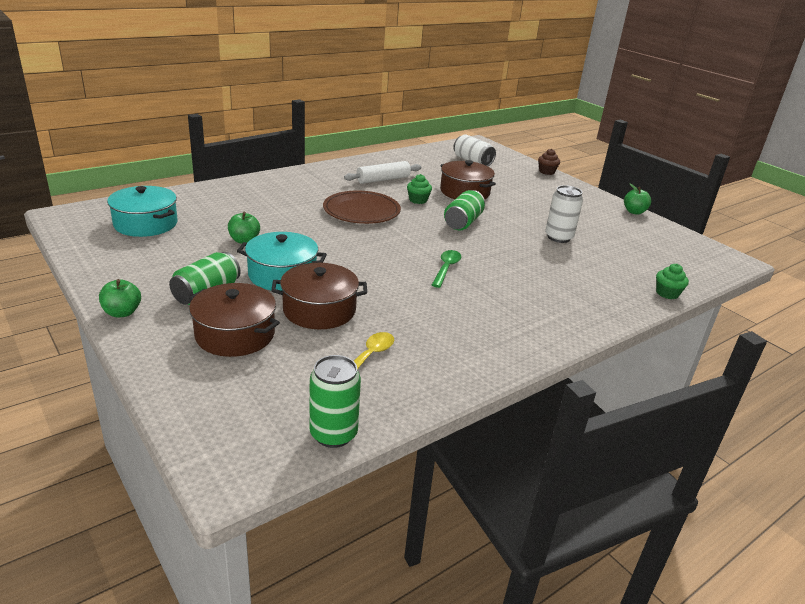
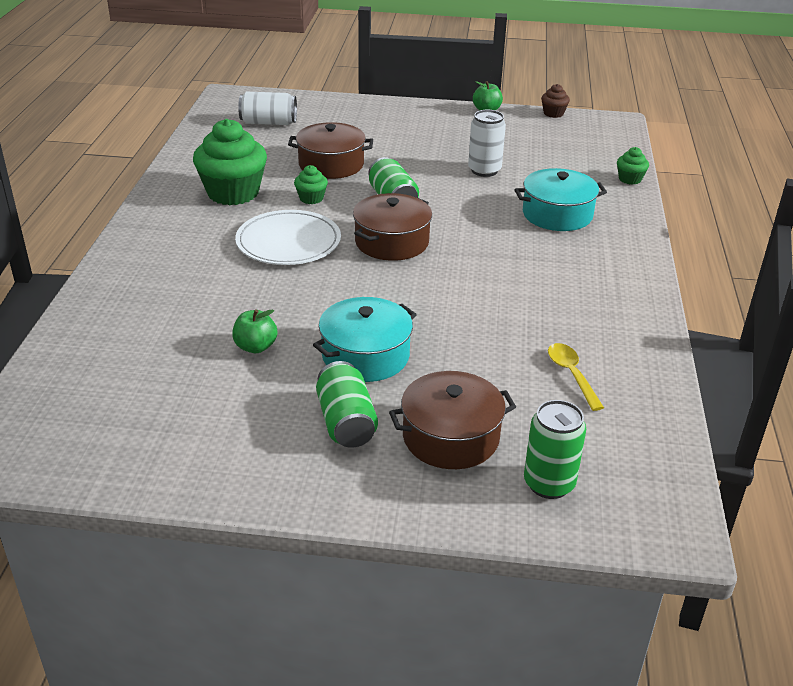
camera: 45 degrees left, 5 degrees up
green apple [99,279,141,317] -> none
turquoise pot [107,186,178,237] -> turquoise pot moved to [514,168,607,231]
brown pot [271,263,367,329] -> brown pot moved to [353,193,432,261]
green can [310,355,361,448] -> green can moved to [524,400,586,499]
brown plate [323,191,401,224] -> white plate [235,210,341,265]
white rolling pin [344,161,422,184] -> green cupcake [193,119,267,205]
green spoon [432,250,461,288] -> none
brown cupcake [538,149,560,175] -> brown cupcake moved to [541,84,570,118]

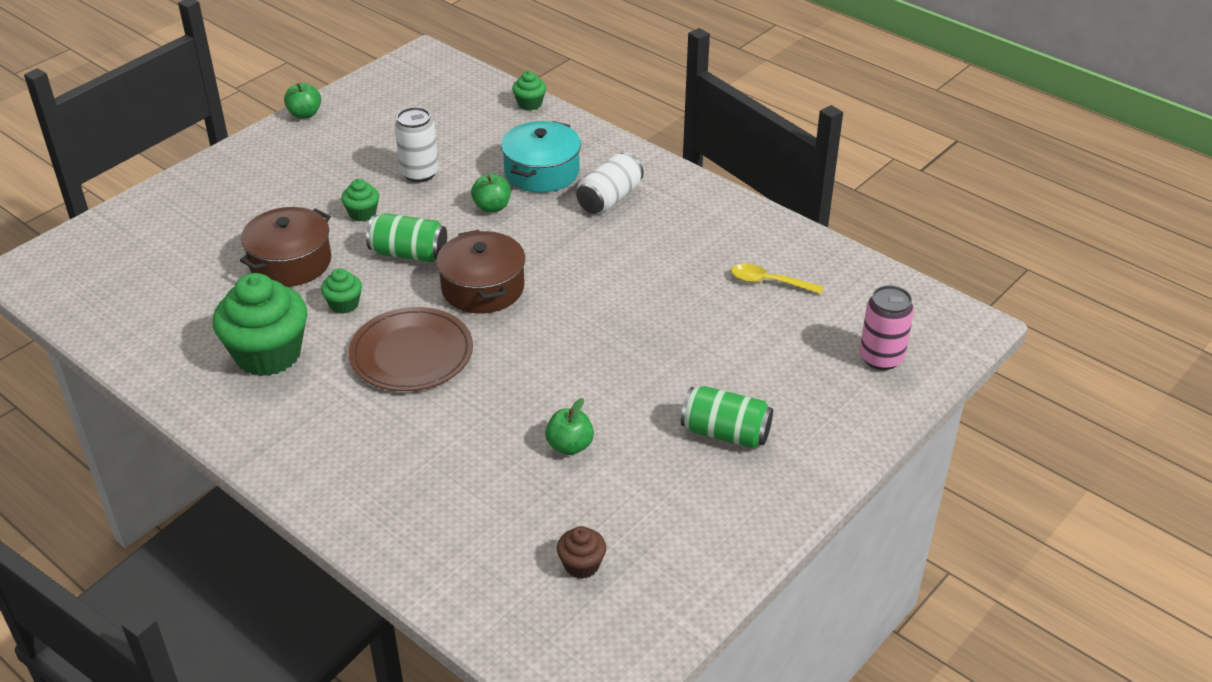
camera: 55 degrees left, 5 degrees up
white plate [235,210,341,265] -> brown plate [349,307,473,391]
white can [238,92,297,125] -> white can moved to [576,152,644,214]
turquoise pot [313,297,417,382] -> none
brown pot [389,371,516,469] -> none
green can [524,400,586,499] -> pink can [860,285,914,370]
brown cupcake [541,84,570,118] -> brown cupcake moved to [557,526,606,579]
none -> green cupcake [341,179,379,221]
none -> green apple [471,174,511,213]

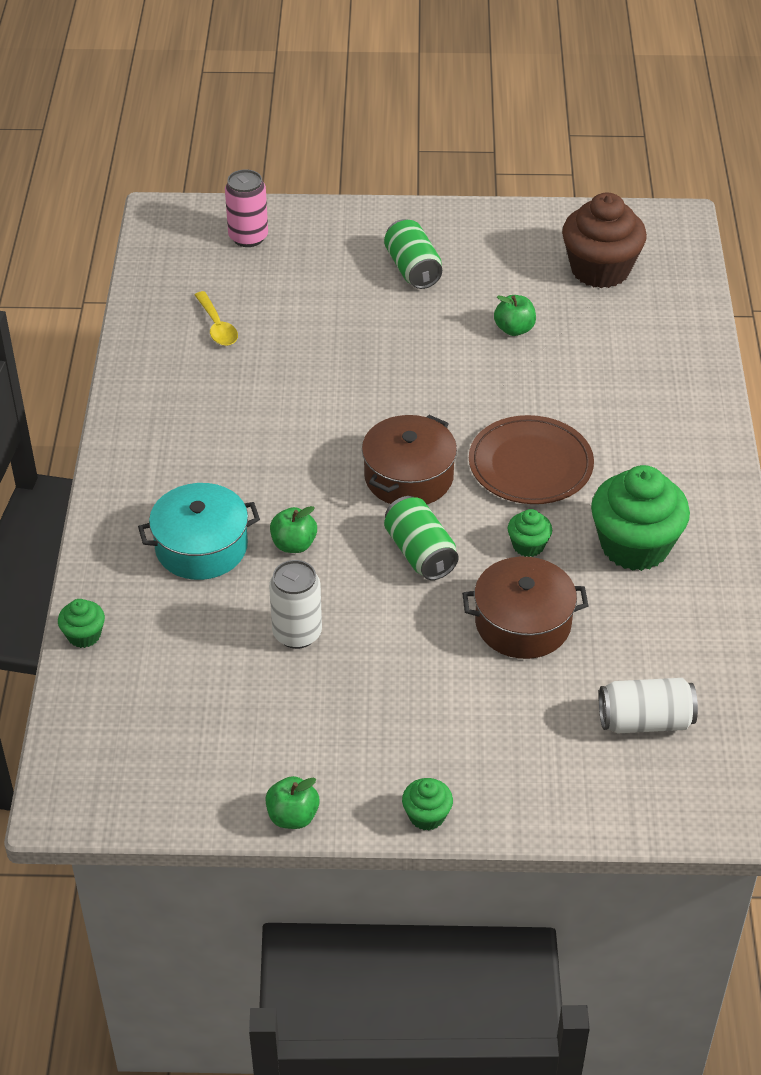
camera: 130 degrees left, 5 degrees up
green cupcake [341,179,379,221] -> green cupcake moved to [402,778,453,831]
brown cupcake [557,526,606,579] -> brown cupcake [562,192,647,288], size x2.17
white can [576,152,644,214] -> white can moved to [599,678,698,733]

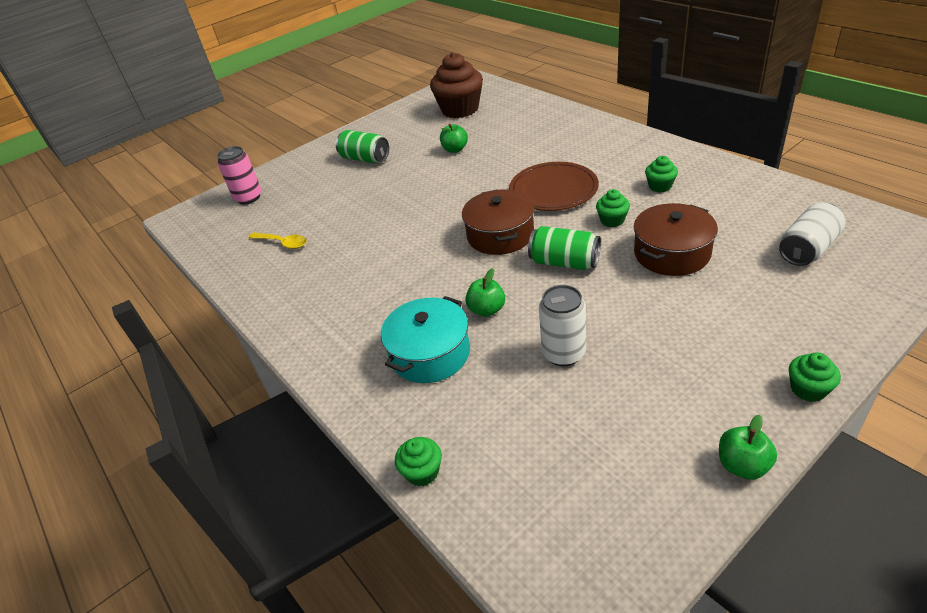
camera: 35 degrees left, 5 degrees down
green cupcake [591,465,690,571] -> green cupcake [645,156,678,192], size x0.46

